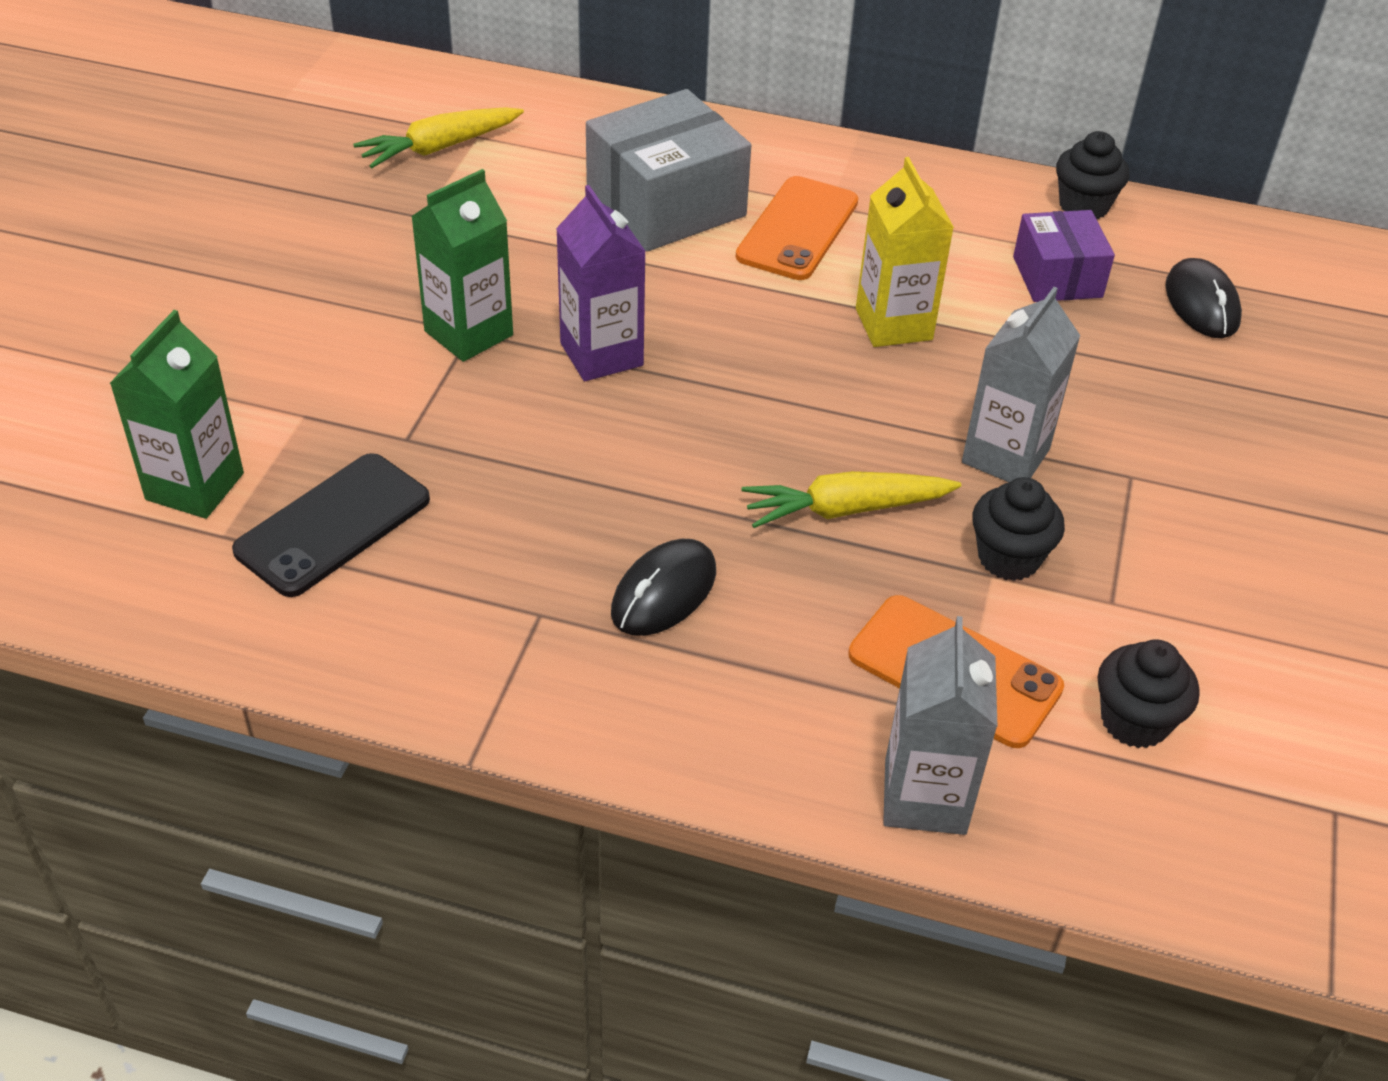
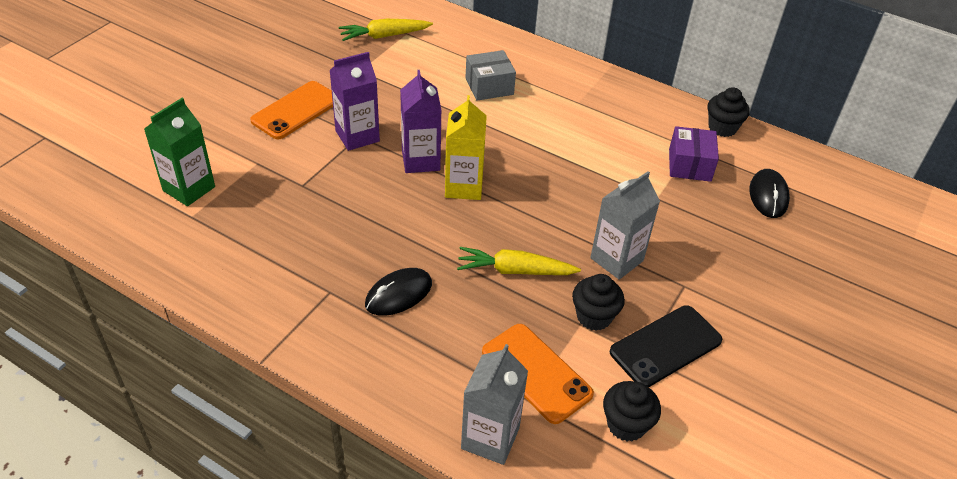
camera: 15 degrees right, 0 degrees up
black phone [232,453,430,597] -> black phone moved to [610,305,722,387]
green carton [411,169,513,362] -> purple carton [329,52,380,151]
grey box [586,89,751,252] -> grey box [466,50,516,101], size x0.61
orange phone [736,176,858,280] -> orange phone moved to [250,81,333,139]
yellow carton [856,157,954,347] -> yellow carton moved to [445,95,487,200]

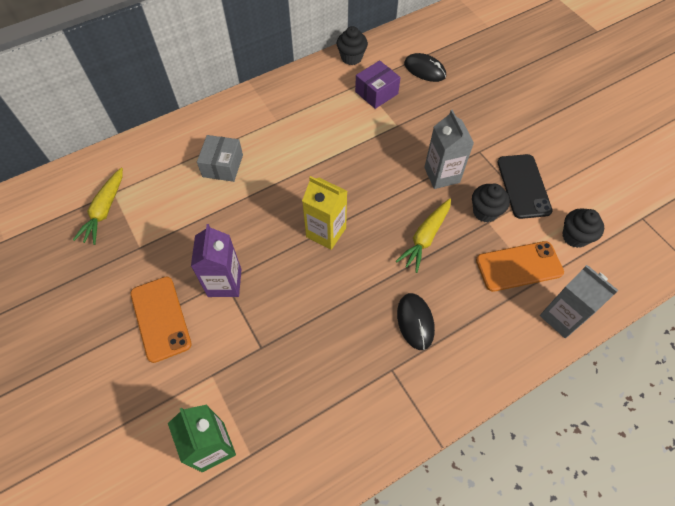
camera: 60 degrees left, 15 degrees up
purple carton [400,70,442,173] -> none
purple box [669,126,719,182] -> purple box turned 75 degrees counterclockwise [355,60,401,109]

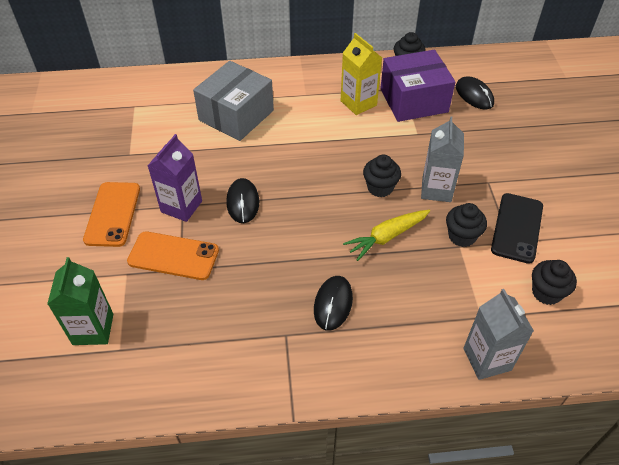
camera: 25 degrees right, 10 degrees down
yellow carrot [73,168,123,245] -> none
grey box [197,135,243,182] -> grey box [193,61,274,141], size x1.65
yellow carton [302,176,347,250] -> yellow carton moved to [341,33,382,115]
purple box [355,60,401,109] -> purple box [380,50,455,122], size x1.65
orange phone [476,241,564,292] -> orange phone moved to [127,231,219,280]
none -> black mouse [226,178,259,223]
none -> black cupcake [363,155,401,197]

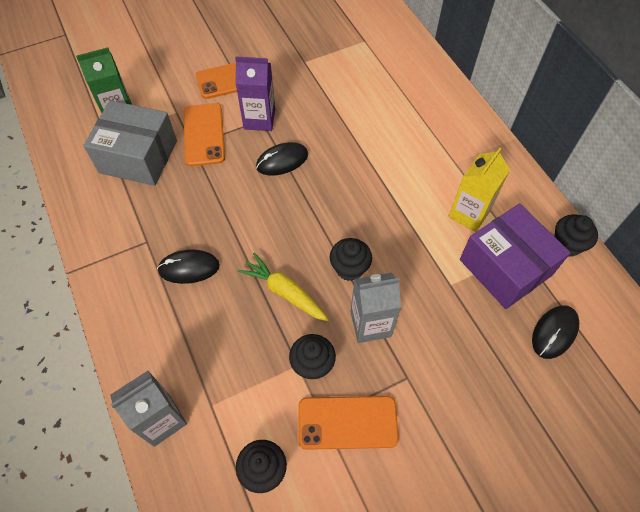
camera: 70 degrees right, 10 degrees up
grey box [193,61,274,141] -> grey box moved to [83,100,177,186]
black phone [491,193,543,264] -> orange phone [299,396,399,450]

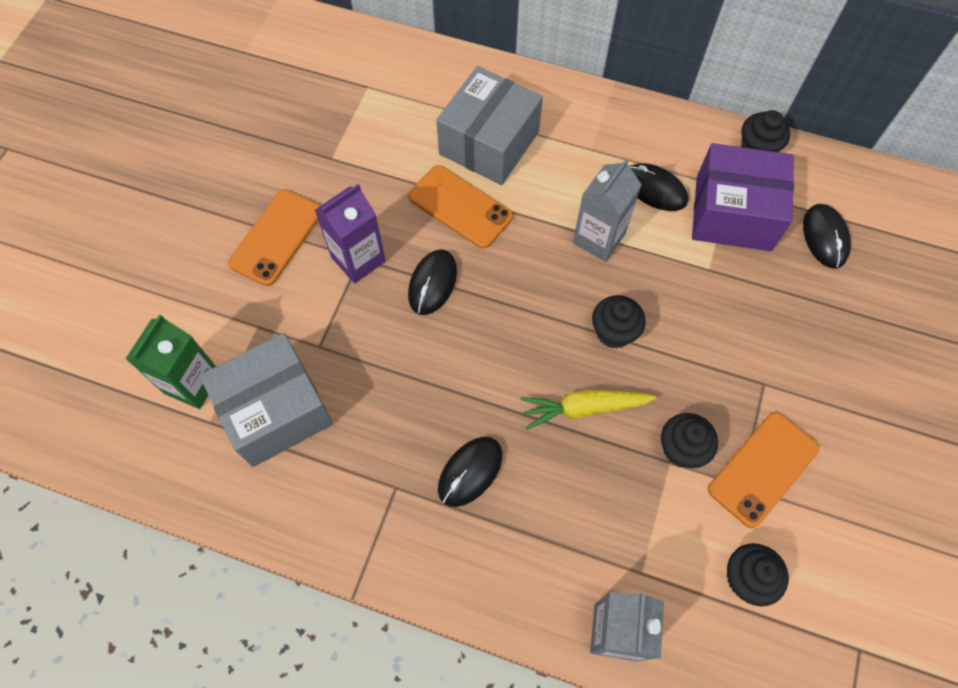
camera: 45 degrees left, 5 degrees up
orange phone [184,103,225,166] -> orange phone moved to [408,165,513,249]
grey carton [351,272,401,343] -> grey carton moved to [573,158,642,262]
yellow carton [448,148,510,232] -> black mouse [629,163,688,211]
none -> grey box [436,66,543,185]

